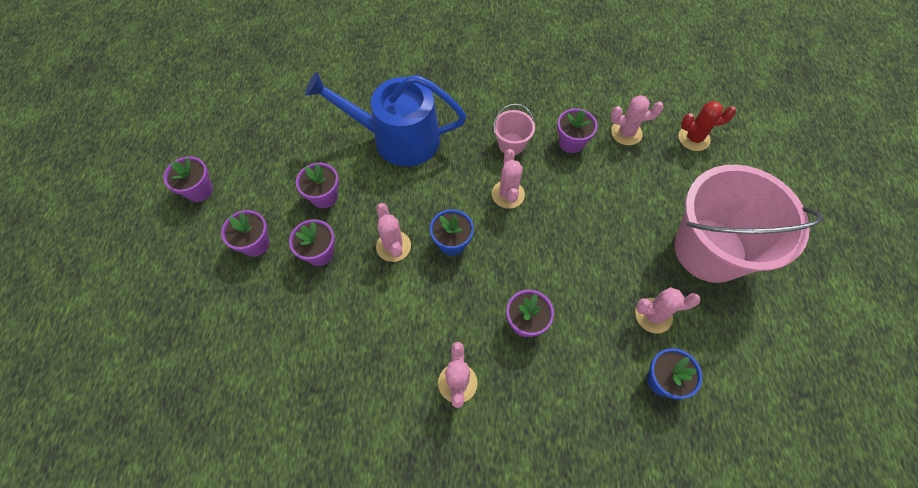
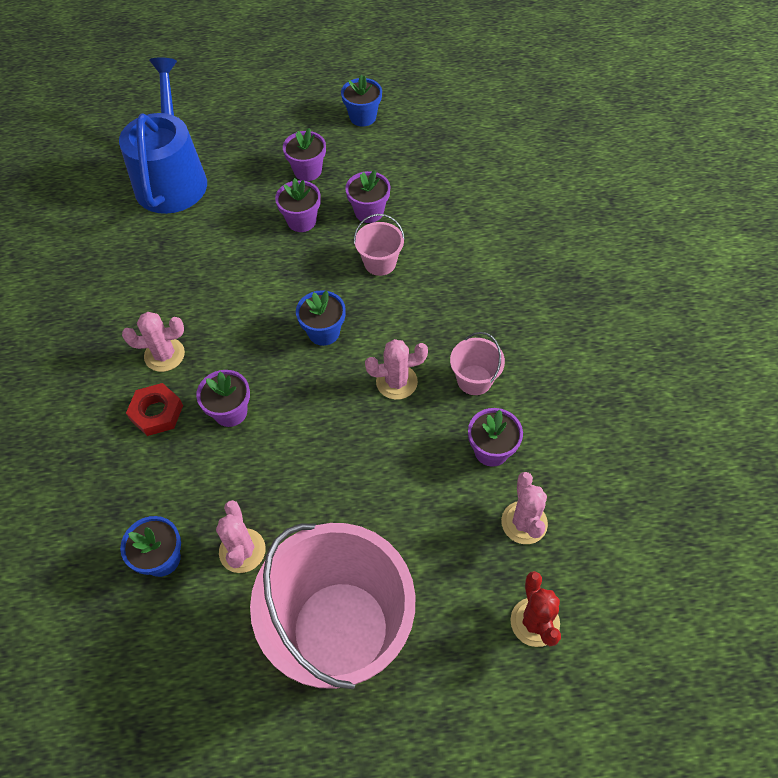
camera: 85 degrees right, 5 degrees down
purple flower pot [163,156,213,202] -> blue flower pot [341,75,382,126]
blue watering can [305,72,466,167] -> blue watering can moved to [119,57,207,214]
pink cactus [376,203,411,262] -> none
none -> red nut [126,383,183,436]
none -> pink bucket [354,214,405,276]

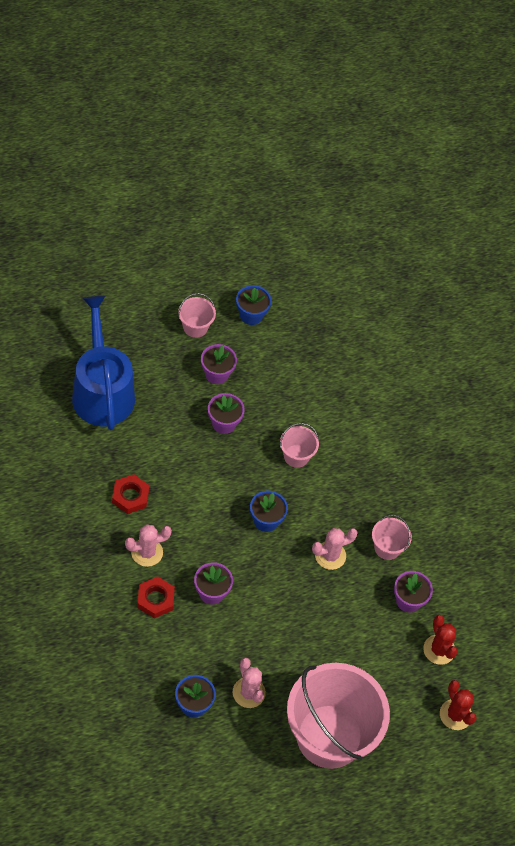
camera: 20 degrees left, 0 degrees up
purple flower pot [345,170,390,223] -> none
pink cactus [501,472,548,544] -> red cactus [423,615,458,665]
none -> red nut [112,474,150,514]
none -> pink bucket [178,293,216,338]

